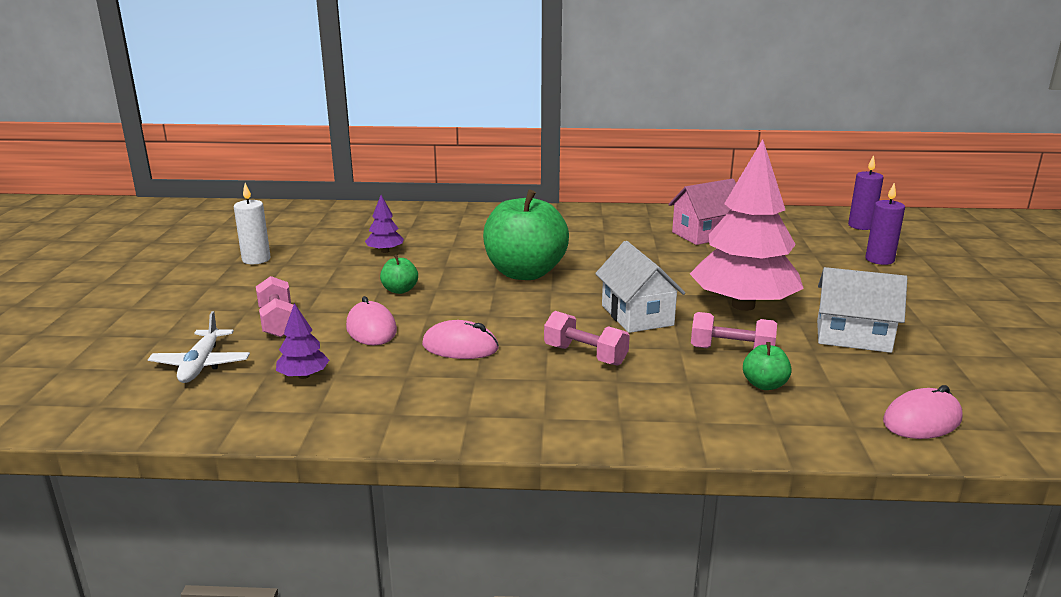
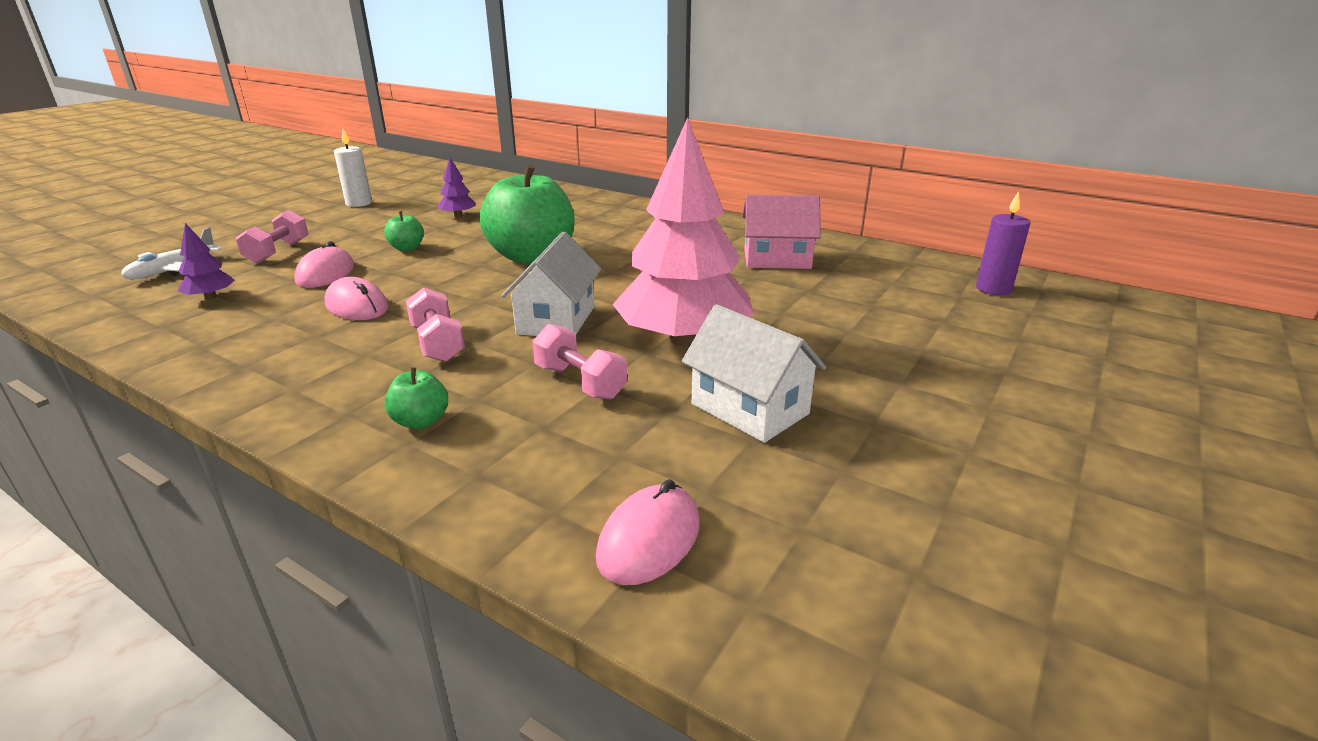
camera: 30 degrees right, 5 degrees up
green apple [743,342,792,390] -> green apple moved to [384,367,448,429]
purple candle [865,183,905,265] -> none
pink mouse [883,385,963,439] -> pink mouse turned 60 degrees counterclockwise [596,479,700,585]

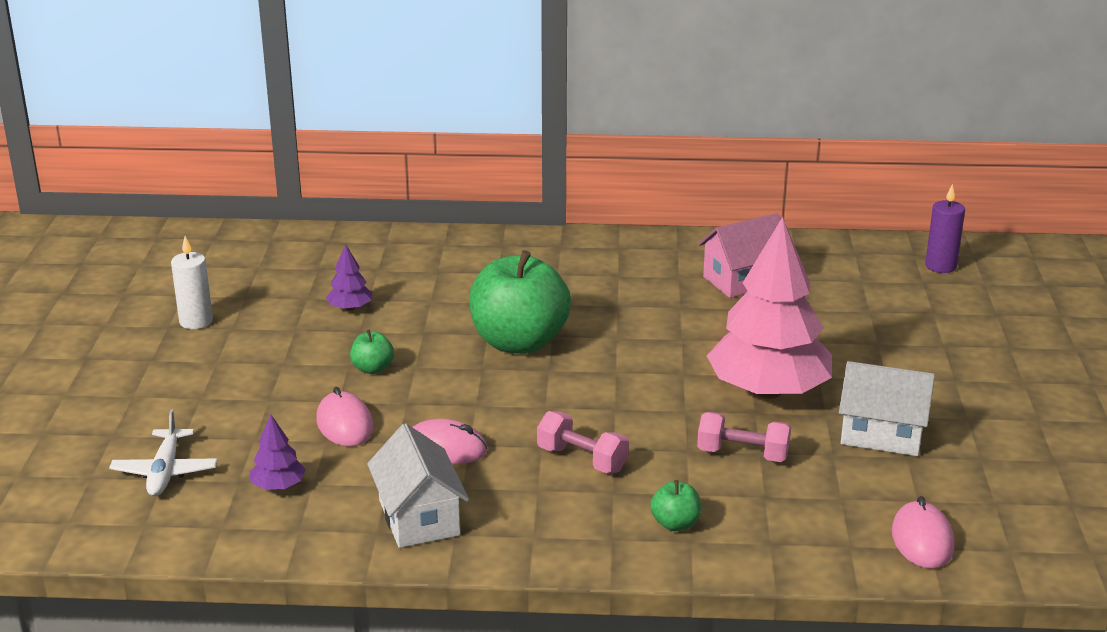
camera: 30 degrees left, 0 degrees up
pink dumbbell [236,210,309,264] -> none
white house [501,232,601,336] -> white house moved to [367,423,469,548]

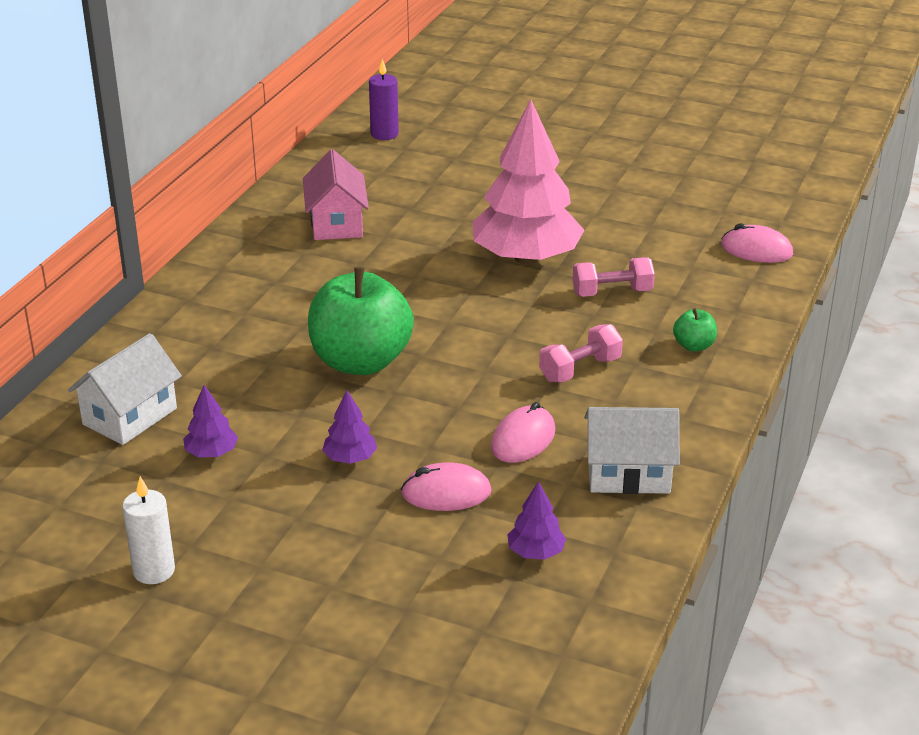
camera: 70 degrees left, 5 degrees up
white plane [109,410,218,496] -> none
green apple [350,329,394,374] -> purple tree [322,390,377,464]
pink dumbbell [697,412,791,462] -> pink dumbbell turned 45 degrees clockwise [573,257,655,297]
white house [839,361,935,456] -> white house moved to [68,333,182,445]

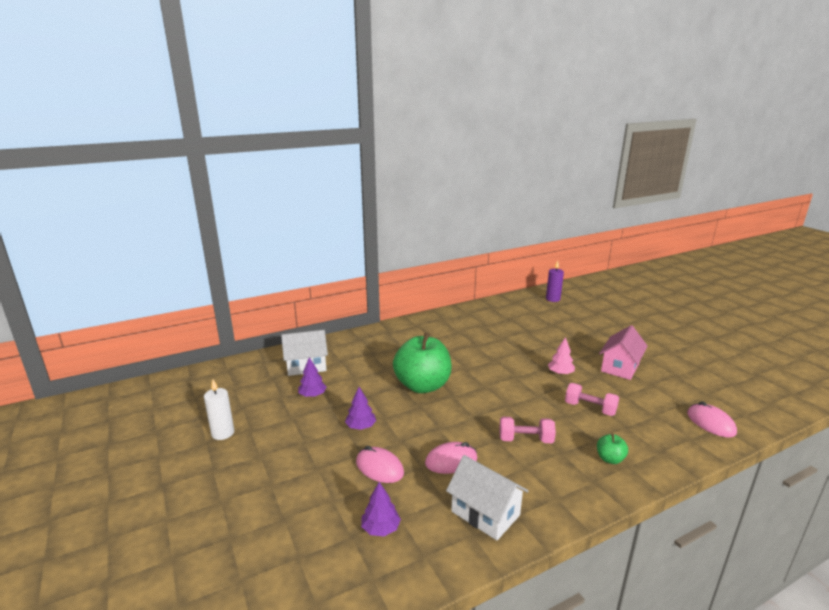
camera: 40 degrees right, 10 degrees down
pink house [303,150,369,240] -> pink house moved to [599,325,648,380]
pink tree [473,100,584,264] -> pink tree [548,337,575,375], size x0.41

